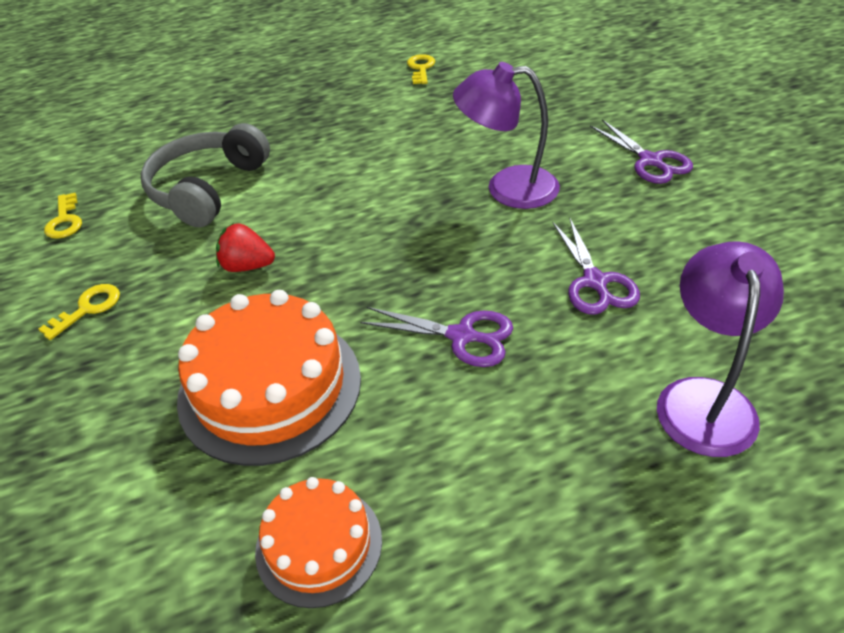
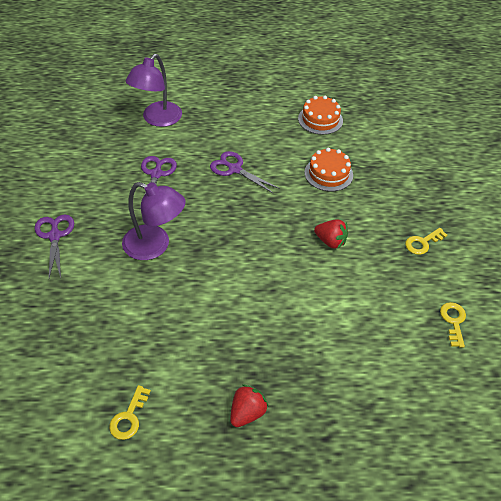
camera: 165 degrees left, 5 degrees up
grey headphones [141,123,270,228] -> none
orange cake [177,290,361,466] -> orange cake [304,148,353,191], size x0.58
none -> red strawberry [230,384,269,427]

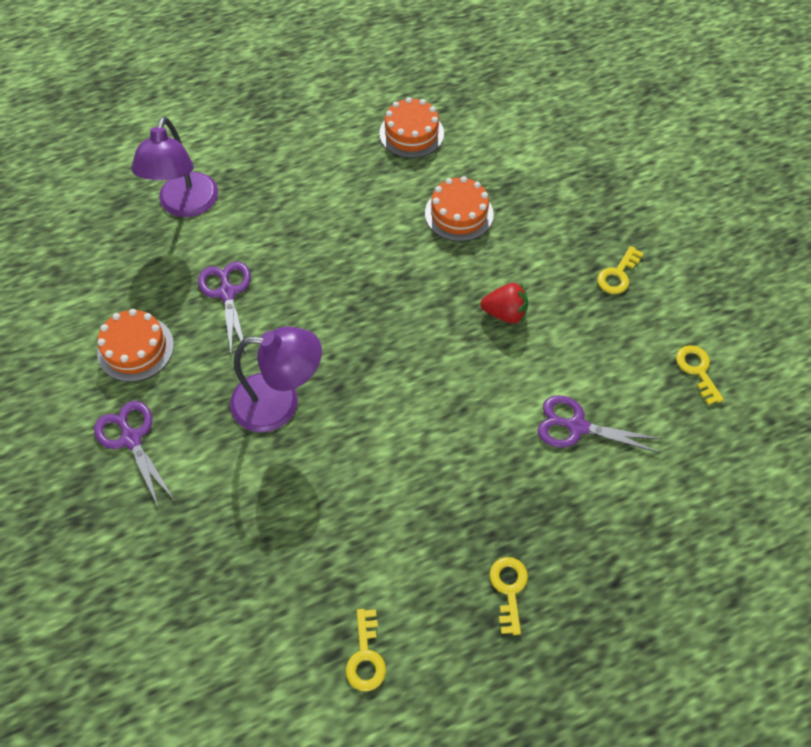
camera: 20 degrees left, 10 degrees up
purple scissors [210,151,278,194] -> purple scissors moved to [538,395,661,453]
red strawberry [230,384,269,427] -> yellow key [490,557,528,635]
none -> orange cake [97,309,174,382]

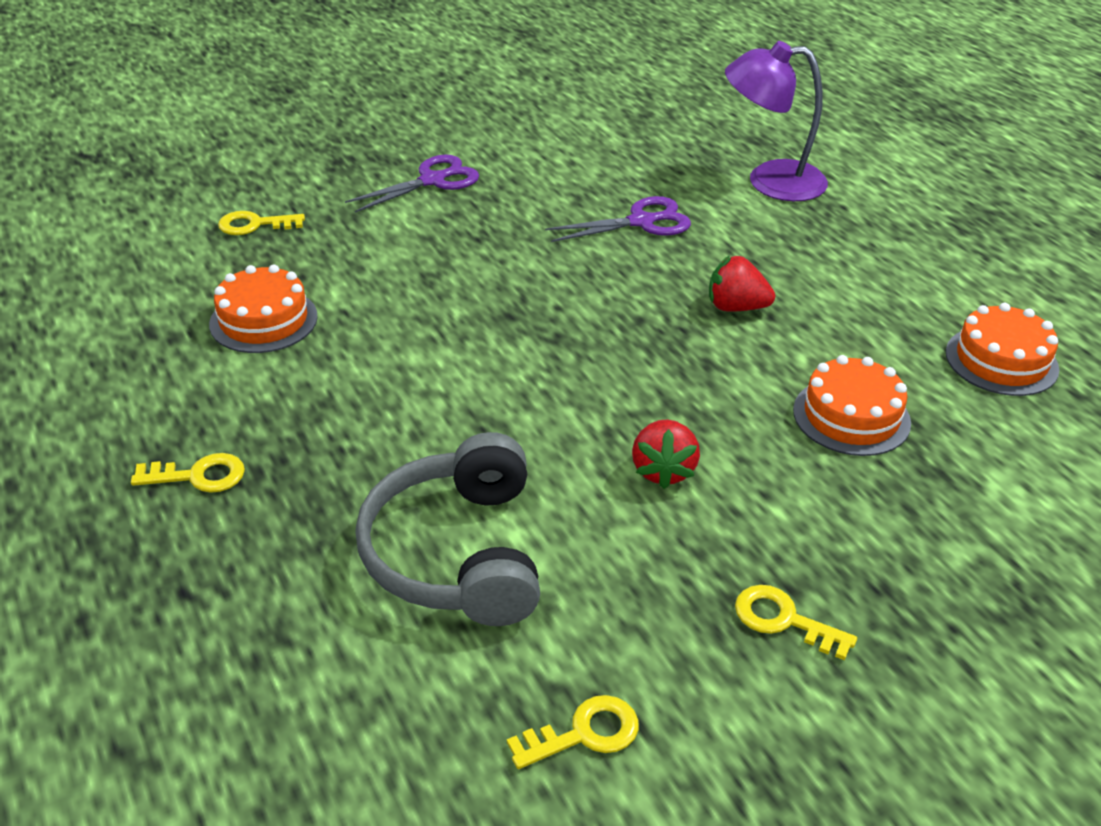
camera: 85 degrees right, 20 degrees down
orange cake [97,309,174,382] -> orange cake moved to [209,265,318,353]
purple lamp [230,326,322,432] -> none
yellow key [346,609,386,692] -> yellow key moved to [218,211,305,235]
purple scissors [538,395,661,453] -> grey headphones [355,432,540,626]
none -> red strawberry [709,255,775,312]

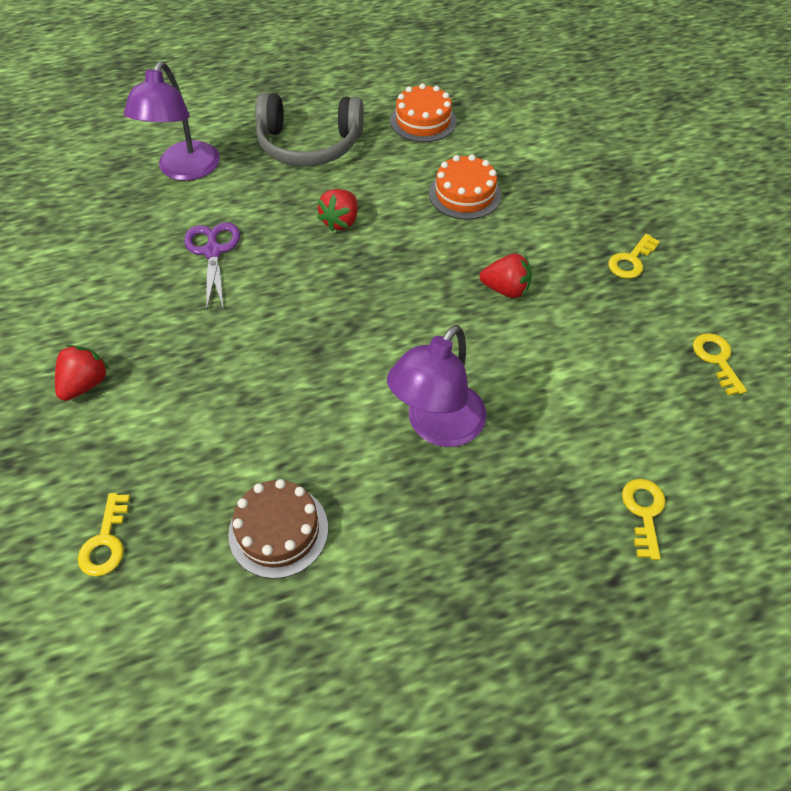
camera: 80 degrees left, 15 degrees up
yellow key [131,453,245,493] -> yellow key moved to [622,479,666,560]
orange cake [209,265,318,353] -> brown cake [228,479,328,579]
purple scissors [345,155,479,213] -> red strawberry [55,345,110,401]
grey headphones [355,432,540,626] -> grey headphones moved to [255,93,364,166]
none -> purple lamp [387,325,487,447]

